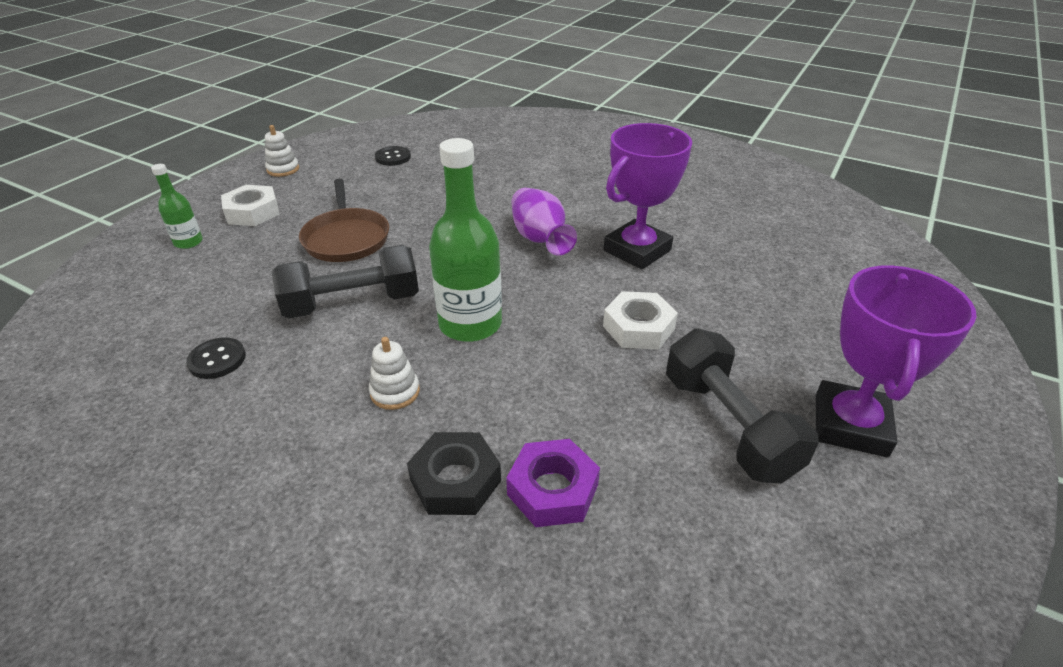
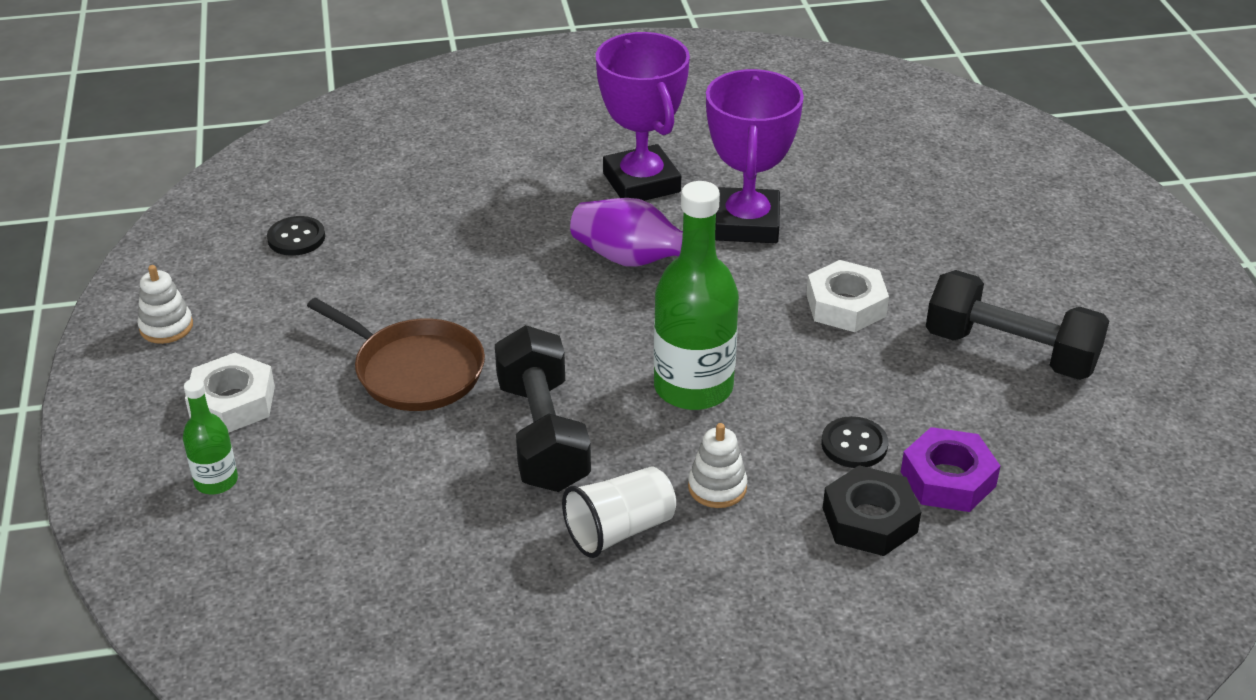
camera: 40 degrees left, 0 degrees up
black button [186,337,246,379] -> black button moved to [821,416,888,468]
black dumbbell [271,245,419,319] -> black dumbbell turned 45 degrees counterclockwise [495,325,591,492]
purple trophy [816,265,977,458] -> purple trophy moved to [596,32,690,201]
none -> white cup [562,467,676,558]

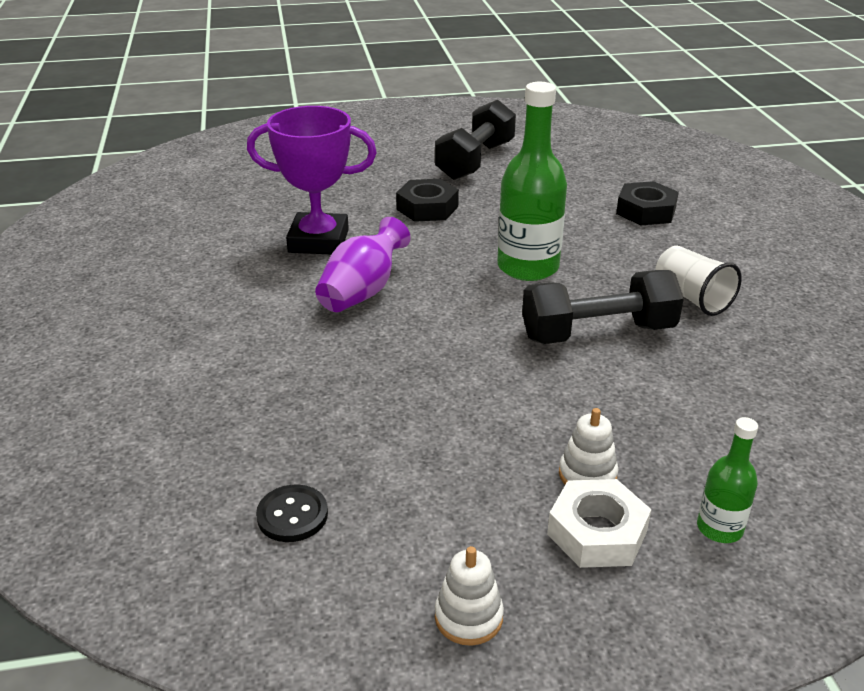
camera: 90 degrees left, 5 degrees down
brown pan [307,298,485,411] -> none
purple trophy [596,32,690,201] -> none
white stacking toy [688,423,747,508] -> white stacking toy moved to [559,408,619,485]
white nut [806,260,889,332] -> black nut [396,179,459,222]
black button [821,416,888,468] -> none
purple nut [901,427,1000,512] -> none

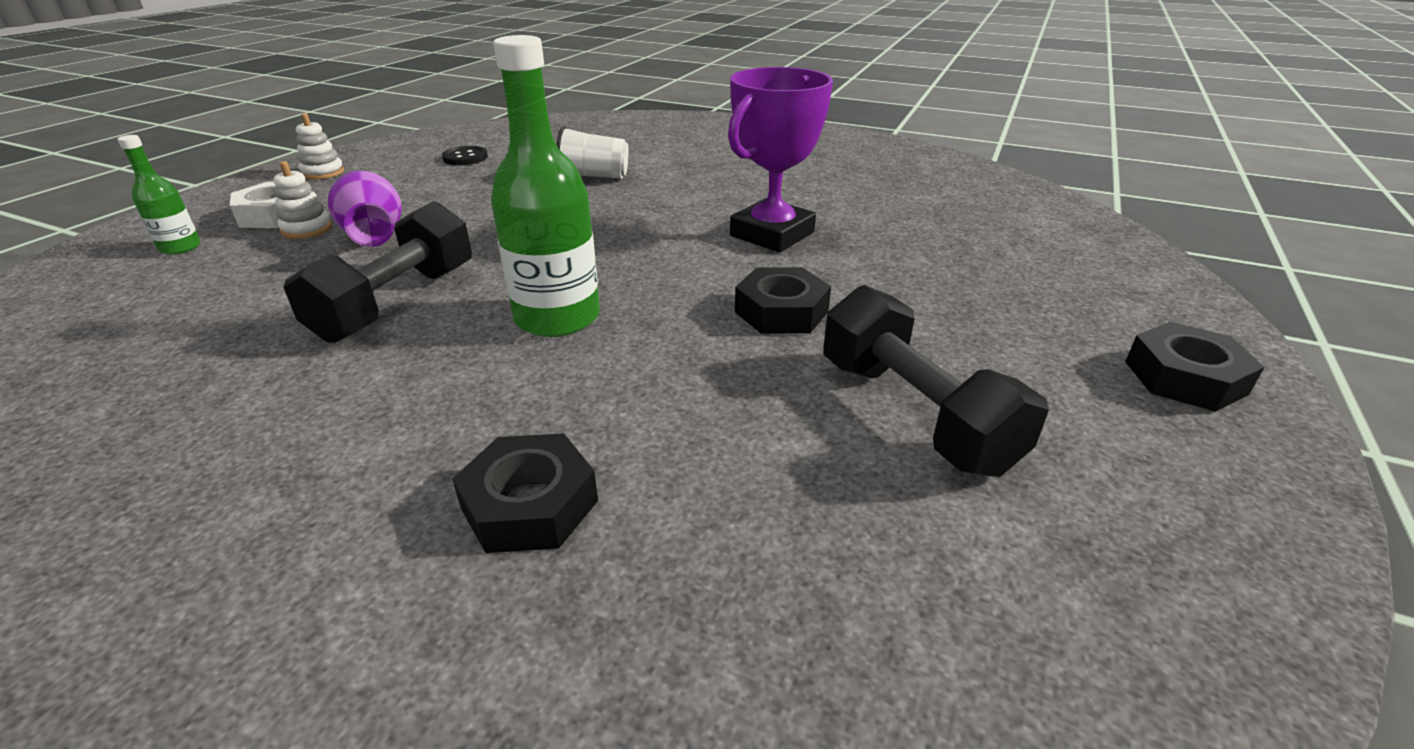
camera: 125 degrees right, 0 degrees up
purple vase [315,217,411,312] -> purple vase moved to [328,171,402,247]
white cup [655,246,742,316] -> white cup moved to [557,126,629,179]
none -> black nut [1125,322,1265,412]

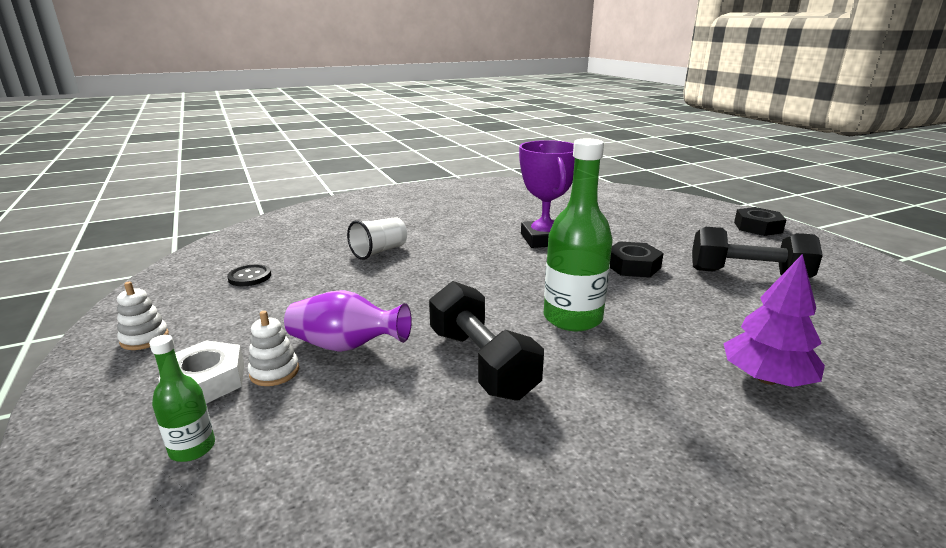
camera: 50 degrees left, 10 degrees down
black nut [452,433,598,553] -> purple tree [723,254,825,387]

